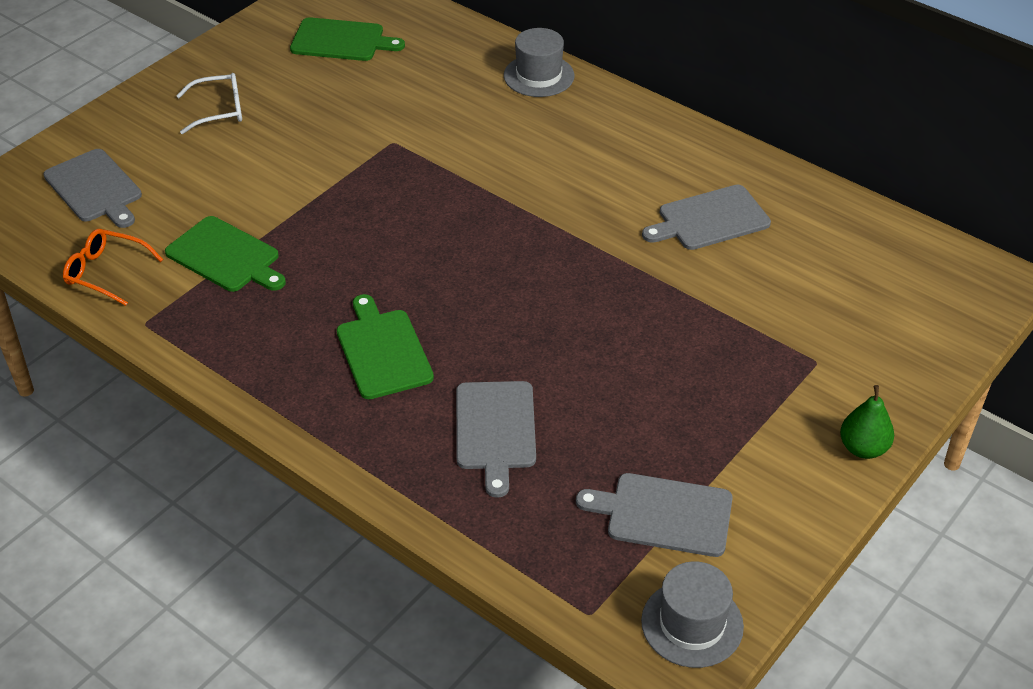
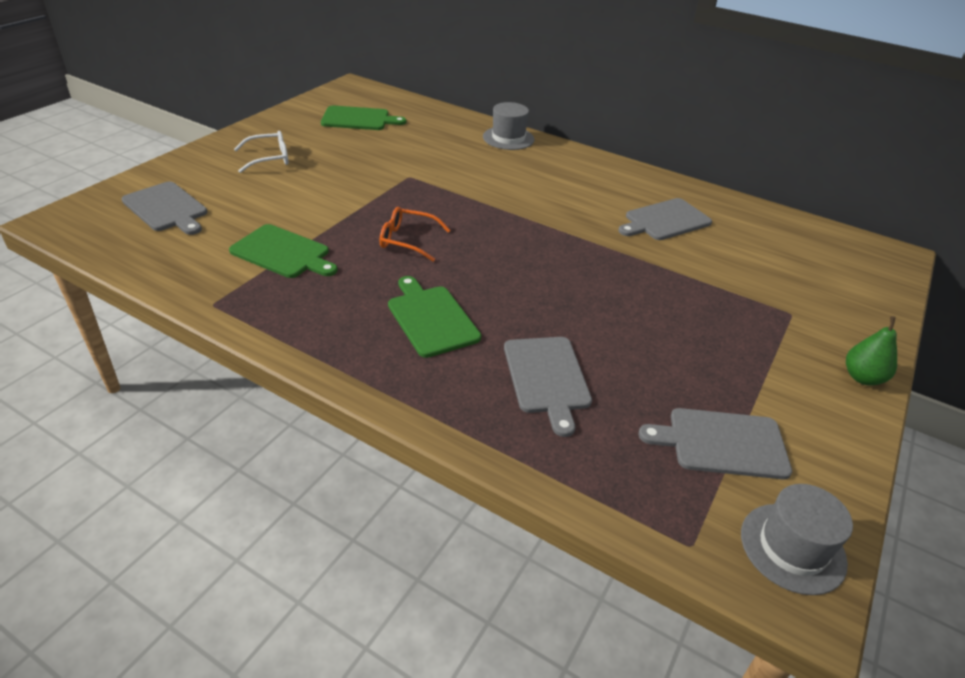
camera: 10 degrees left, 5 degrees down
orange glasses [63,229,163,306] -> orange glasses moved to [380,207,451,262]

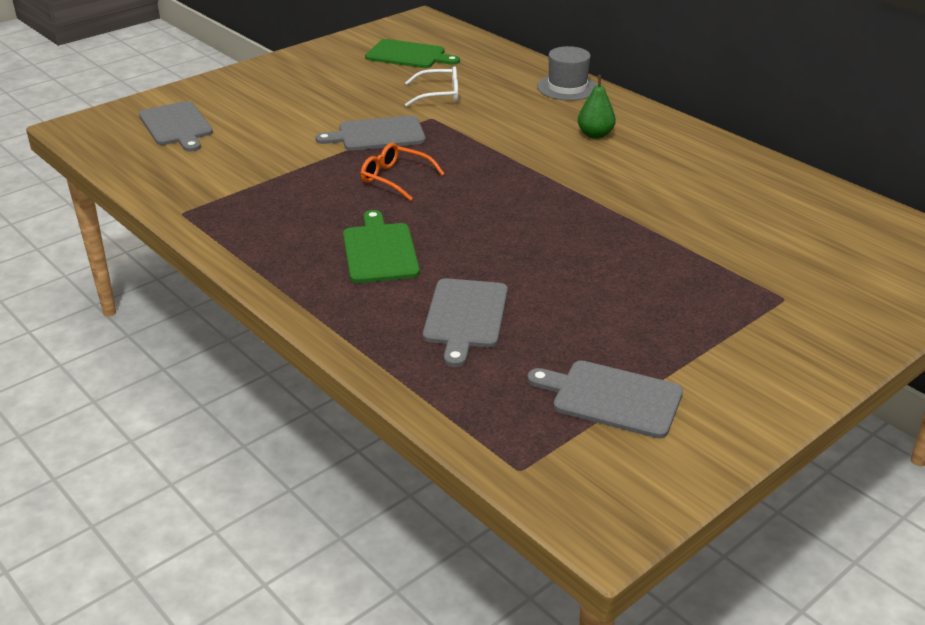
camera: 20 degrees right, 5 degrees down
green cutting board [229,224,337,278] -> none
white glasses [234,131,288,173] -> white glasses moved to [405,66,458,107]
grey cutting board [618,198,712,240] -> grey cutting board moved to [315,115,426,151]
grey hat [741,484,853,595] -> none
green pear [846,316,897,386] -> green pear moved to [578,75,616,139]

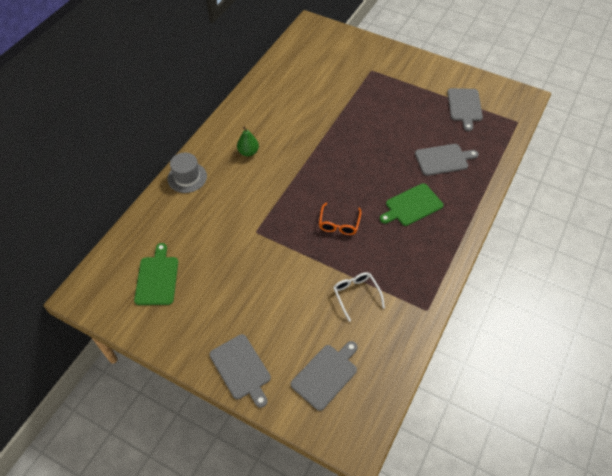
camera: 110 degrees left, 20 degrees up
grey cutting board [315,115,426,151] -> grey cutting board moved to [209,334,271,408]
white glasses [405,66,458,107] -> white glasses moved to [333,272,385,322]

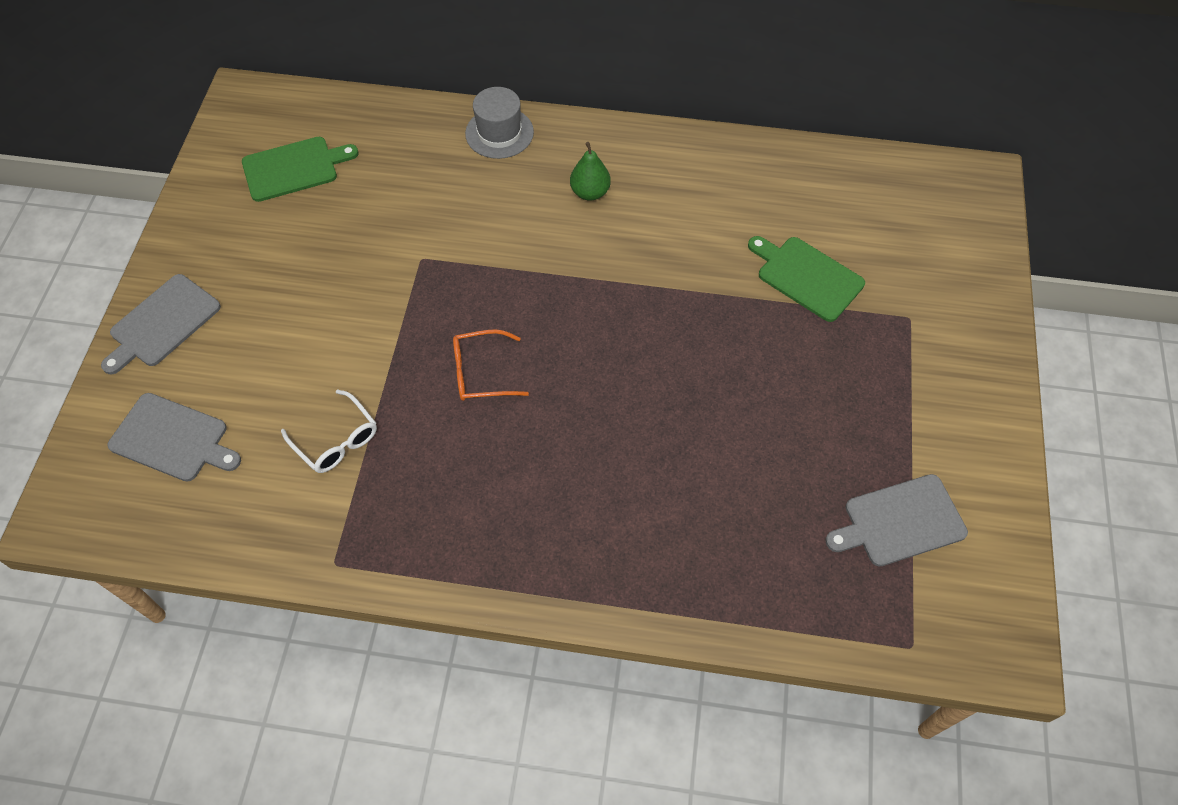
camera: 70 degrees right, 5 degrees up
white glasses [333,272,385,322] -> white glasses turned 90 degrees clockwise [281,389,377,473]
green cutting board [380,183,444,226] -> green cutting board moved to [748,236,865,322]
grey cutting board [415,144,479,176] -> none

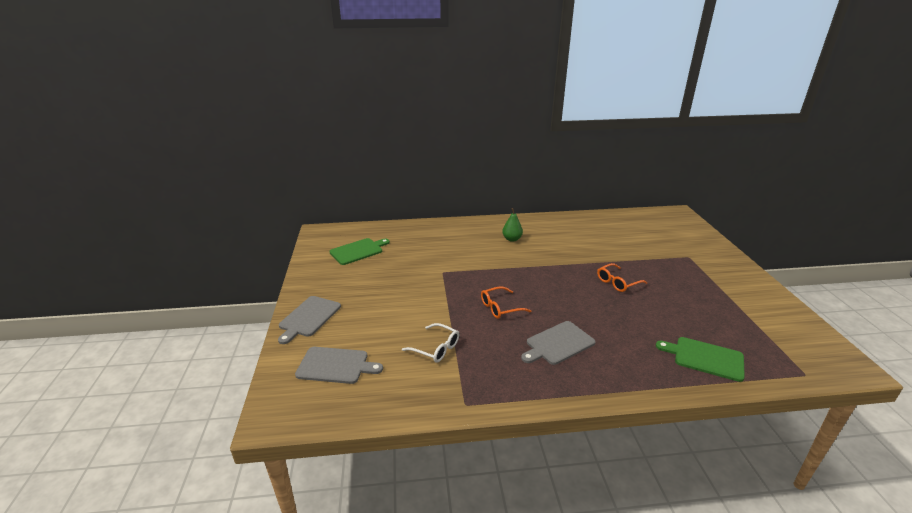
camera: 15 degrees left, 30 degrees down
grey hat [465,87,534,159] -> none
green cutting board [748,236,865,322] -> green cutting board moved to [656,337,745,382]
grey cutting board [825,474,968,566] -> grey cutting board moved to [521,321,596,365]
none -> orange glasses [597,263,647,292]

